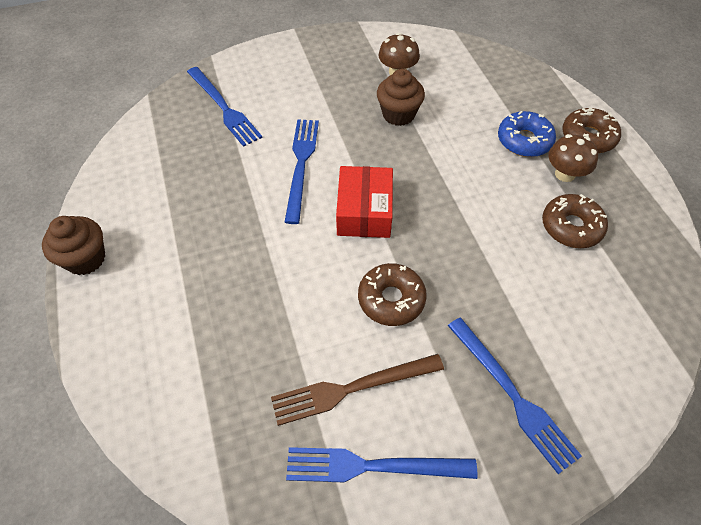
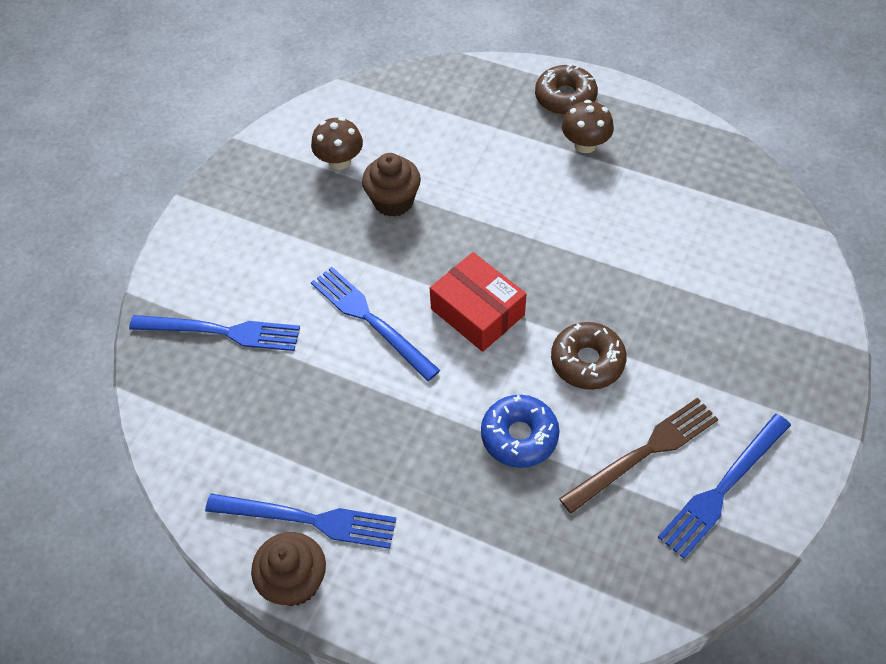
camera: 45 degrees left, 0 degrees up
brown fork [271,354,444,426] -> brown fork turned 150 degrees counterclockwise [559,398,718,514]
blue fork [448,317,582,474] -> blue fork moved to [205,493,396,549]
blue donut [498,111,556,157] -> blue donut moved to [481,395,560,468]
brown donut [542,194,608,248] -> none

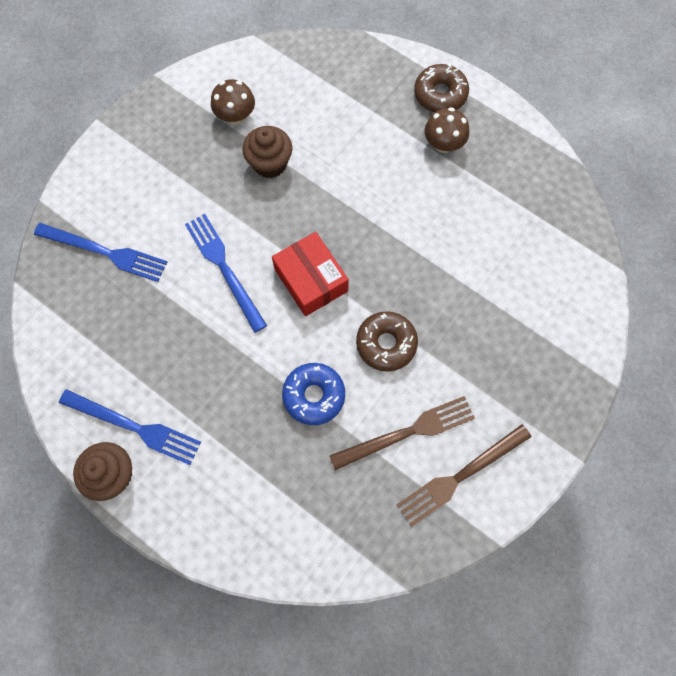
camera: 10 degrees right, 15 degrees up
blue fork [658,414,791,559] -> brown fork [397,424,531,527]

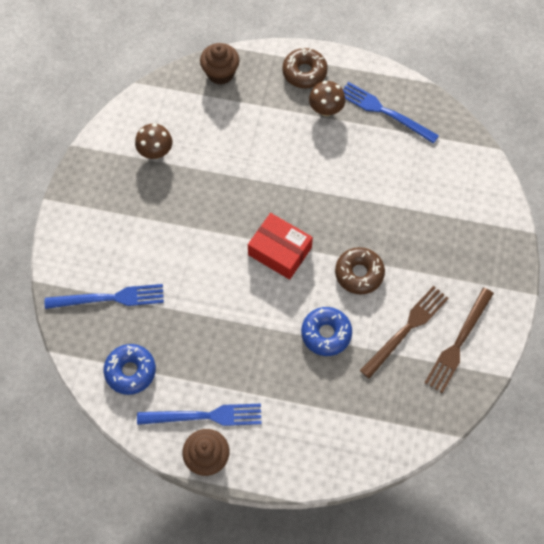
camera: 25 degrees left, 5 degrees down
blue fork [185,214,267,333] -> blue fork moved to [343,82,439,144]
brown cupcake [242,126,292,178] -> brown cupcake moved to [200,43,239,84]
none -> blue donut [104,344,156,395]

